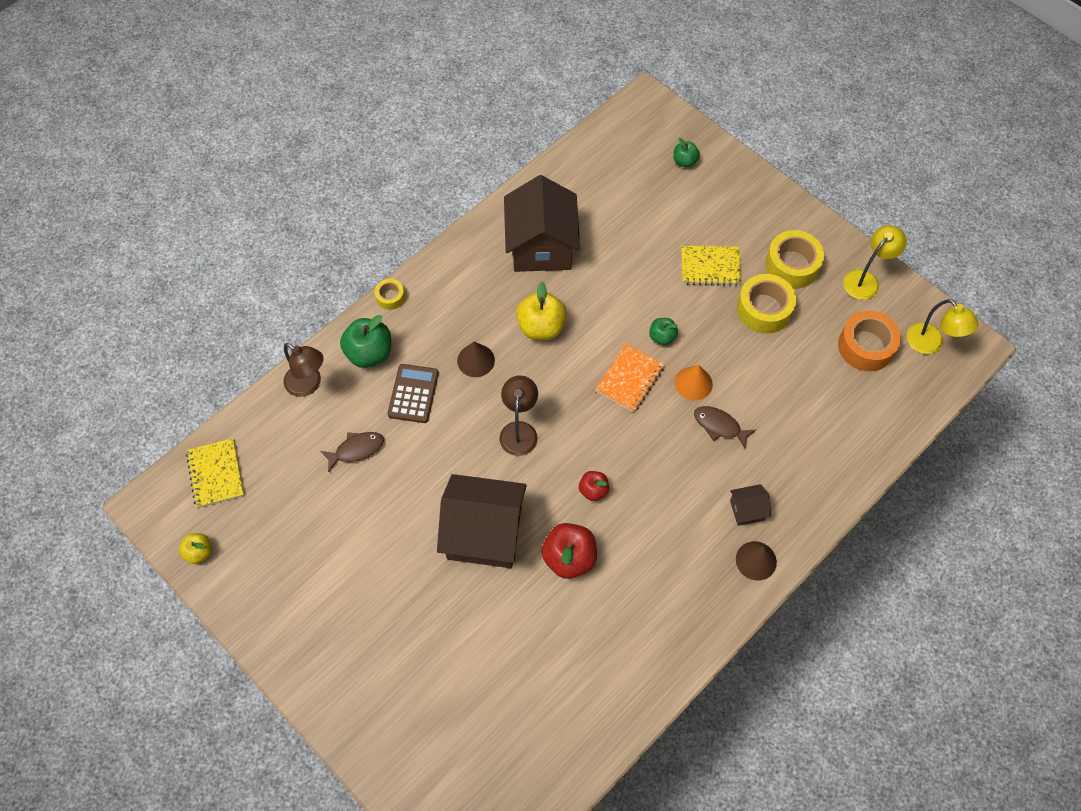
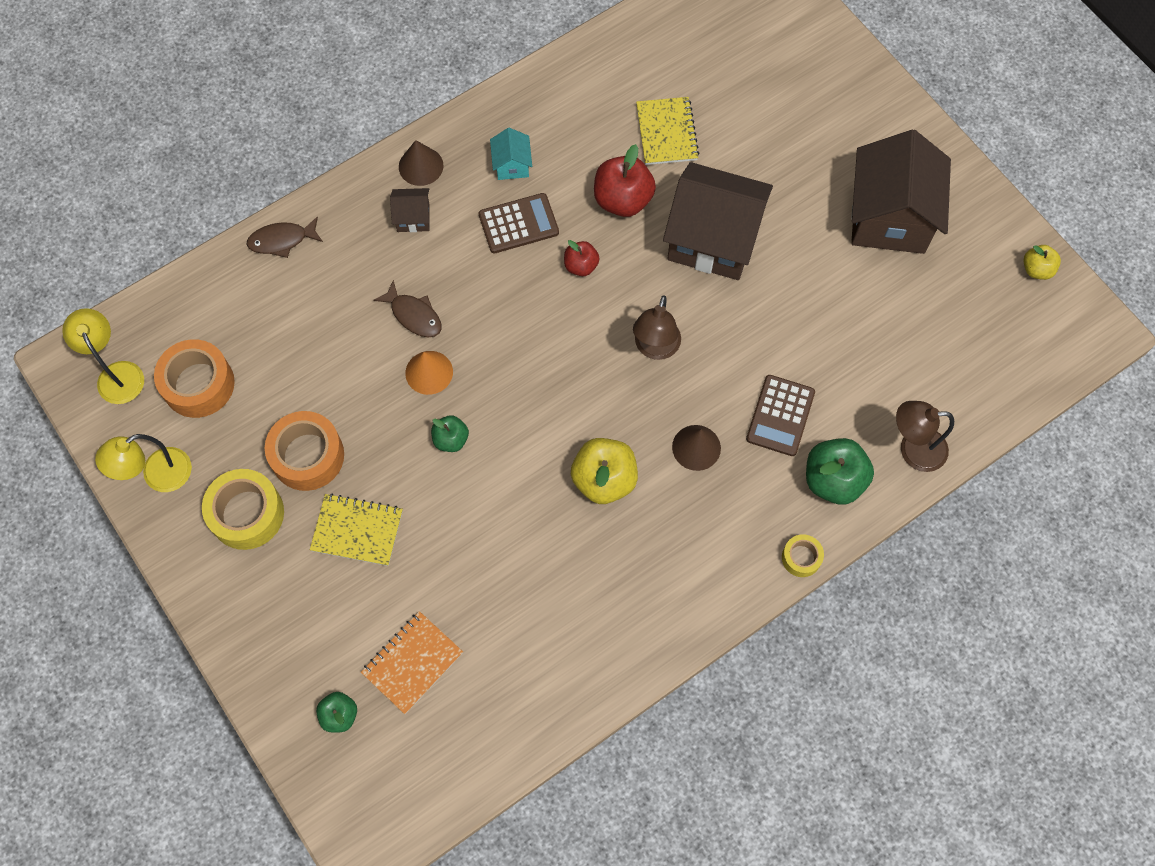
camera: 170 degrees left, 5 degrees up
yellow notebook [186,438,244,508] -> yellow notebook moved to [636,97,699,165]
brown lamp [284,343,324,397] -> brown lamp turned 45 degrees counterclockwise [896,401,954,472]
brown fish [320,432,384,472] -> brown fish moved to [246,217,323,258]
brown house [504,175,580,272] -> brown house moved to [851,130,951,254]
orange notebook [595,344,665,412] -> orange notebook moved to [361,611,463,714]
yellow tape [737,274,796,334] -> orange tape [265,411,344,491]
none -> brown calculator [479,193,559,253]
none -> turquoise house [490,128,532,180]

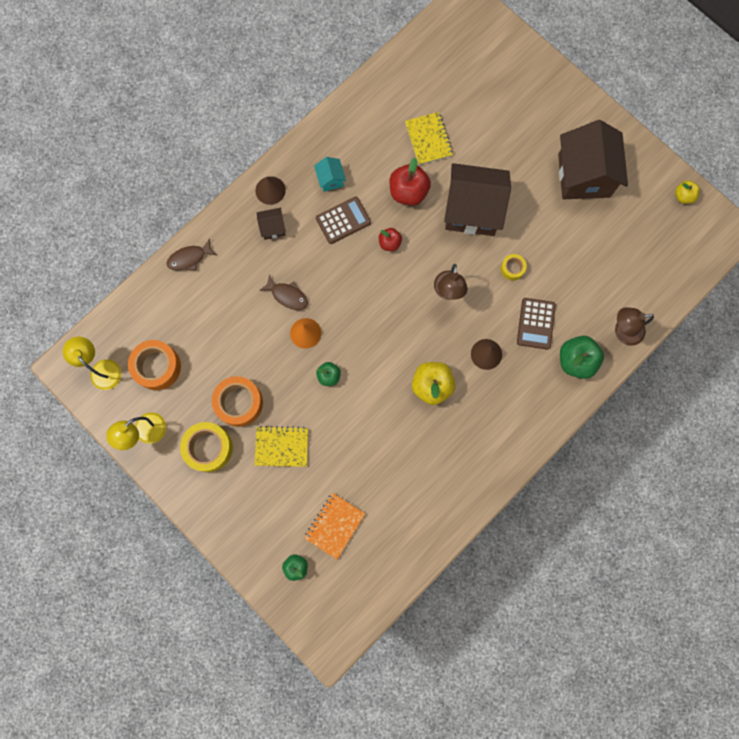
camera: 10 degrees left, 10 degrees up
yellow tape [782,534,824,577] -> yellow tape moved to [500,254,527,281]

